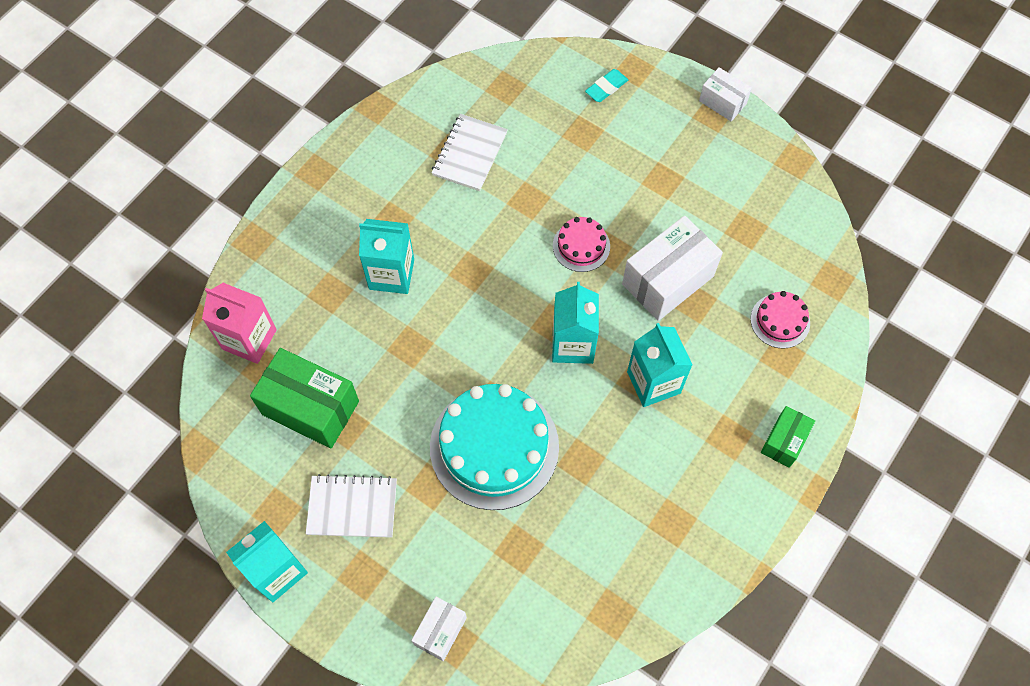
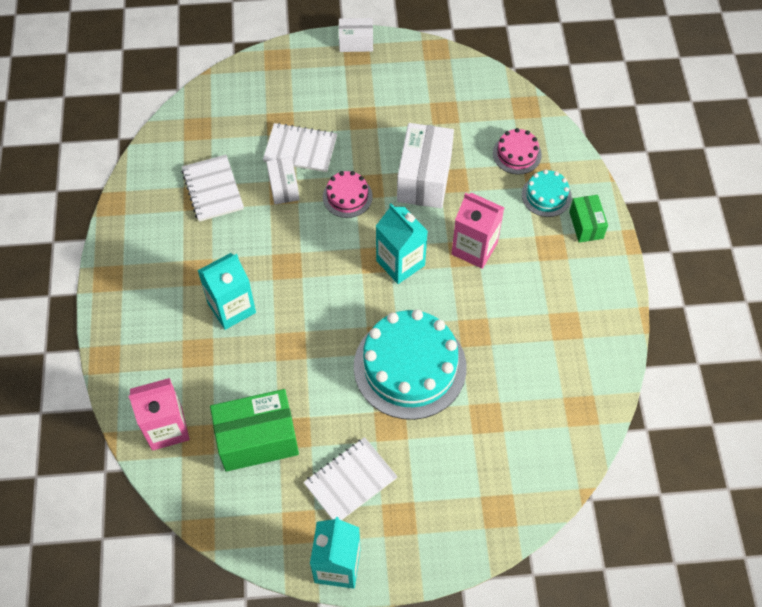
camera: 40 degrees left, 5 degrees down
white box [411,597,467,661] -> white box moved to [266,157,299,205]
turquoise eraser [585,69,628,102] -> none
turquoise carton [627,323,692,407] -> pink carton [452,193,504,269]
none -> white notebook [263,123,337,172]
none -> turquoise cake [522,169,572,217]

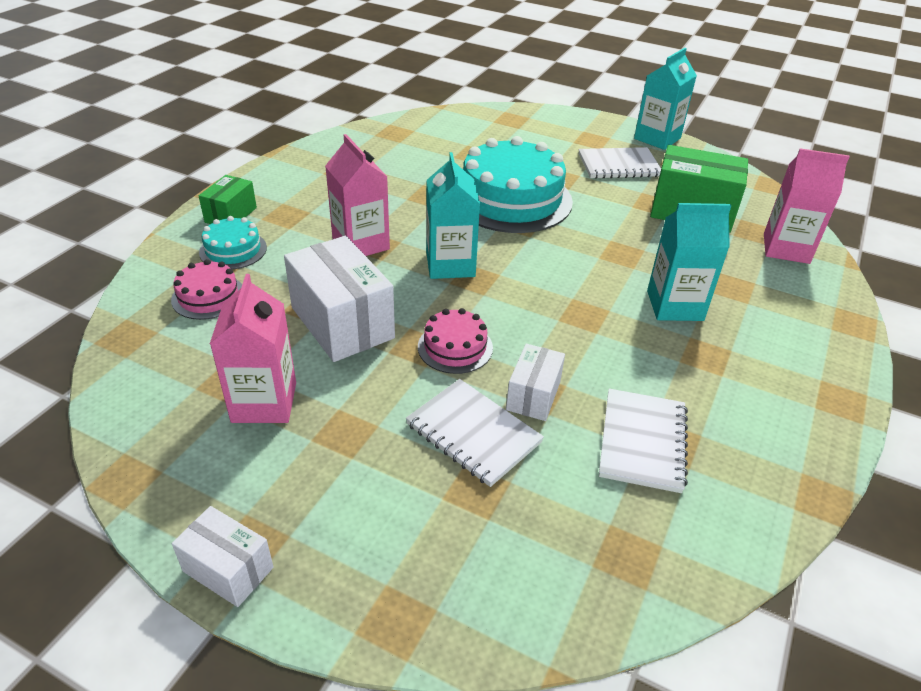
camera: 150 degrees left, 20 degrees down
white box [397,123,454,208] -> white box turned 75 degrees counterclockwise [284,236,395,362]
none -> pink carton [210,274,296,423]

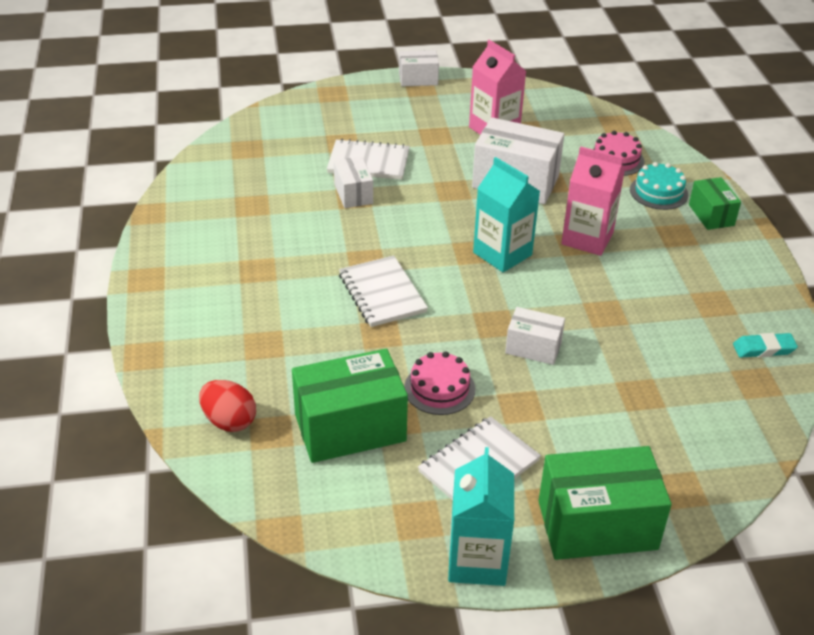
camera: 145 degrees right, 0 degrees up
pink cake [418,308,493,374] -> pink cake moved to [404,351,475,415]
turquoise cake [463,136,573,233] -> white box [505,307,565,365]
white notebook [599,389,688,493] -> white notebook moved to [339,255,428,327]
turquoise carton [647,203,731,321] -> none
pink carton [764,148,850,264] -> red egg [199,380,256,432]
none -> green box [539,446,672,560]
none -> turquoise eraser [733,333,798,358]

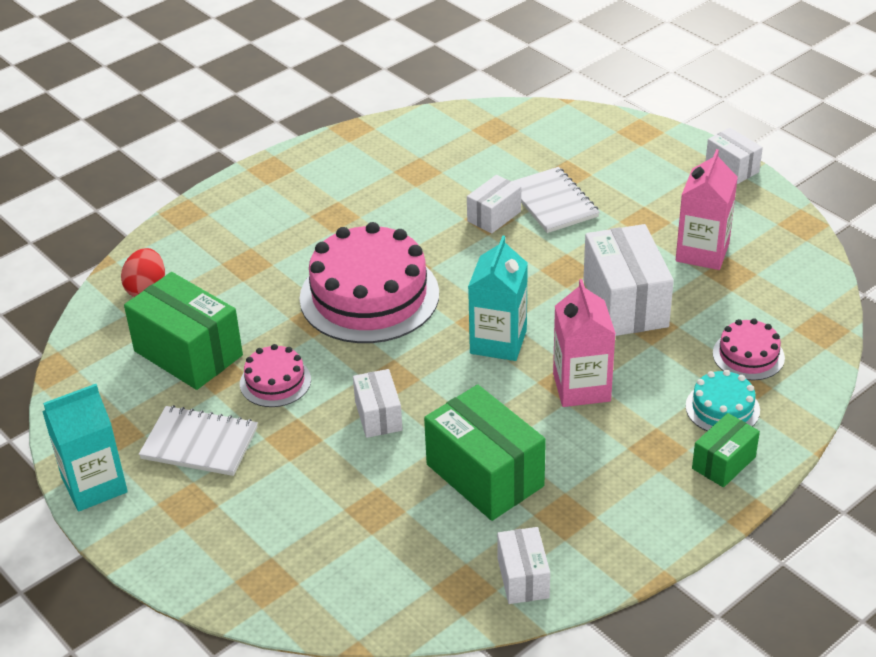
camera: 60 degrees right, 0 degrees up
white notebook [339,255,428,327] -> pink cake [299,222,439,343]
green box [539,446,672,560] -> green box moved to [424,385,546,521]
turquoise eraser [733,333,798,358] -> white box [497,527,550,604]

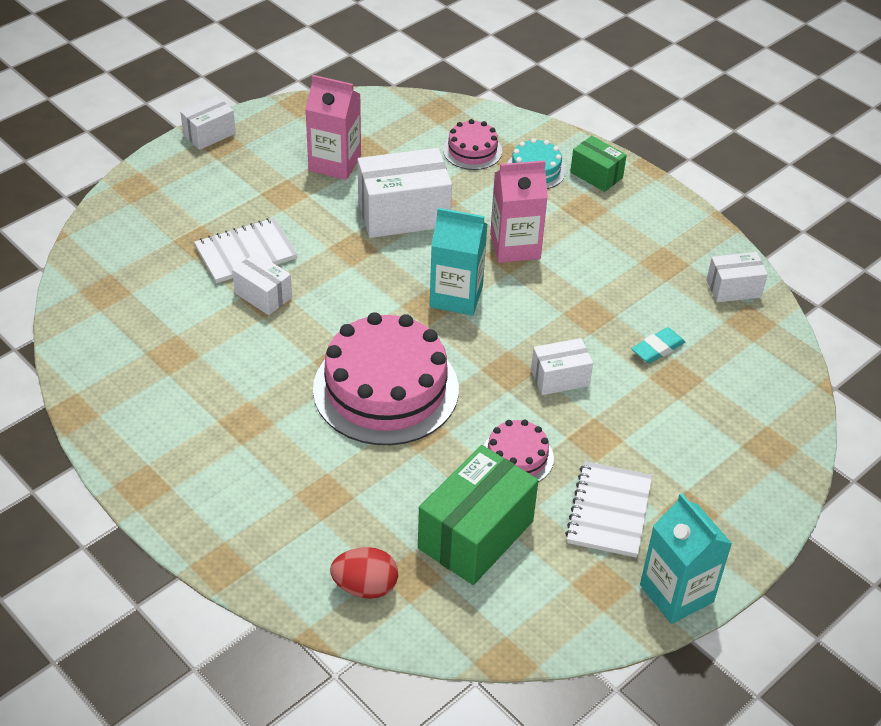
camera: 95 degrees left, 5 degrees up
green box [424,385,546,521] -> none
none -> turquoise eraser [631,327,685,363]

